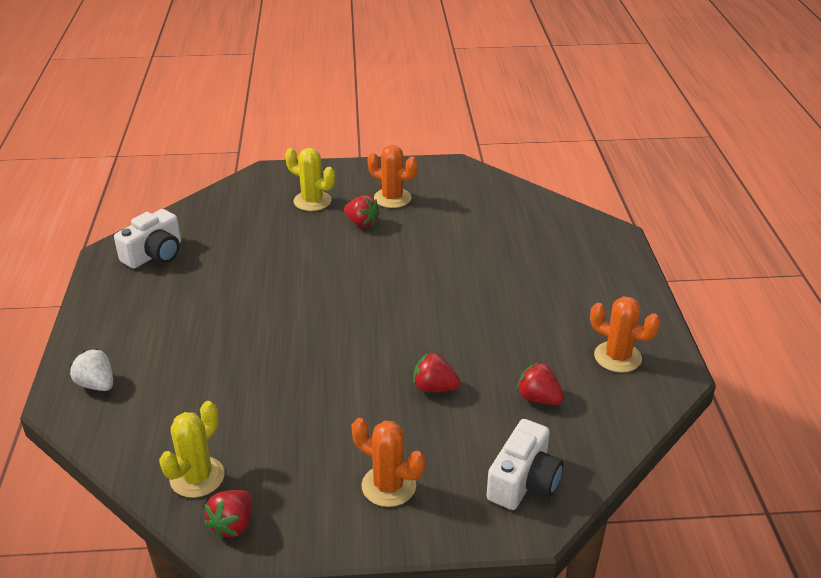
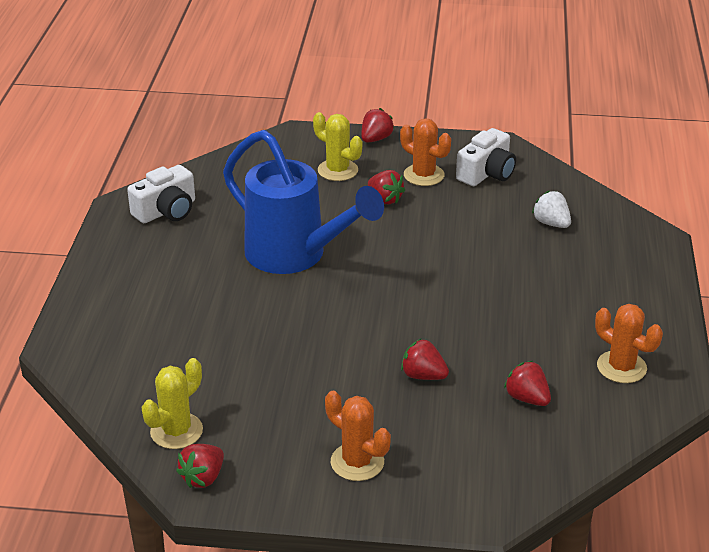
camera: 10 degrees right, 0 degrees up
white strawberry [70,348,113,391] -> white strawberry moved to [532,191,571,228]
white camera [487,419,563,510] -> white camera moved to [456,128,516,186]
none -> blue watering can [223,130,384,274]
none -> red strawberry [361,108,394,143]

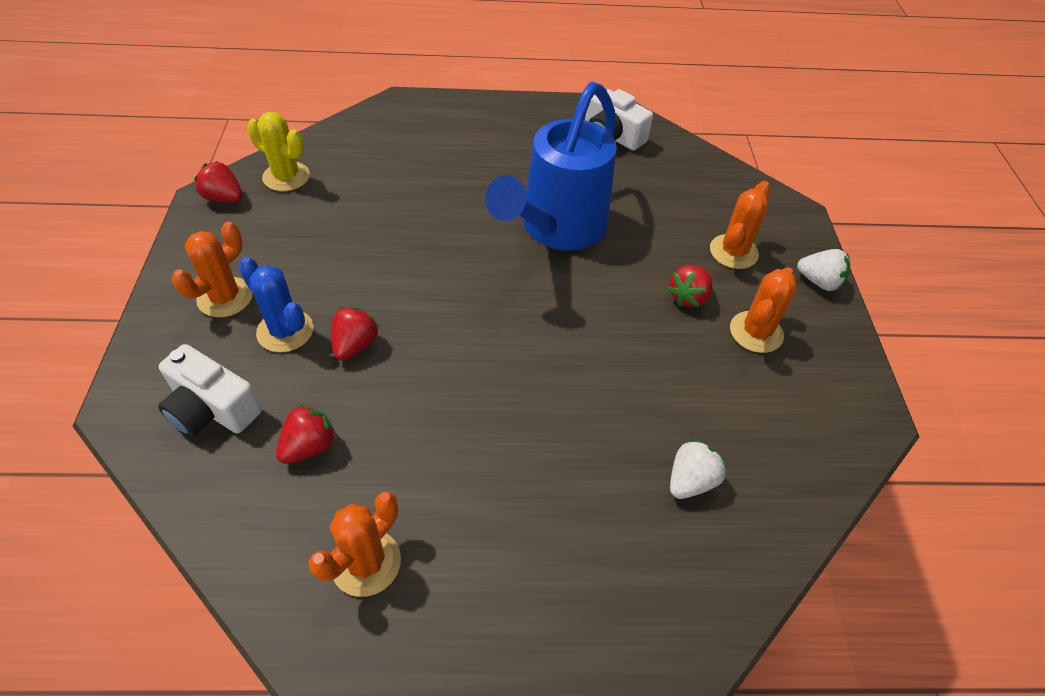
camera: 80 degrees right, 15 degrees up
yellow cactus [313,112,362,181] -> orange cactus [710,181,771,269]
red strawberry [361,108,394,143] -> white strawberry [797,249,850,291]
white camera [456,128,516,186] -> white camera moved to [158,344,262,437]
none -> blue cactus [239,257,313,353]

